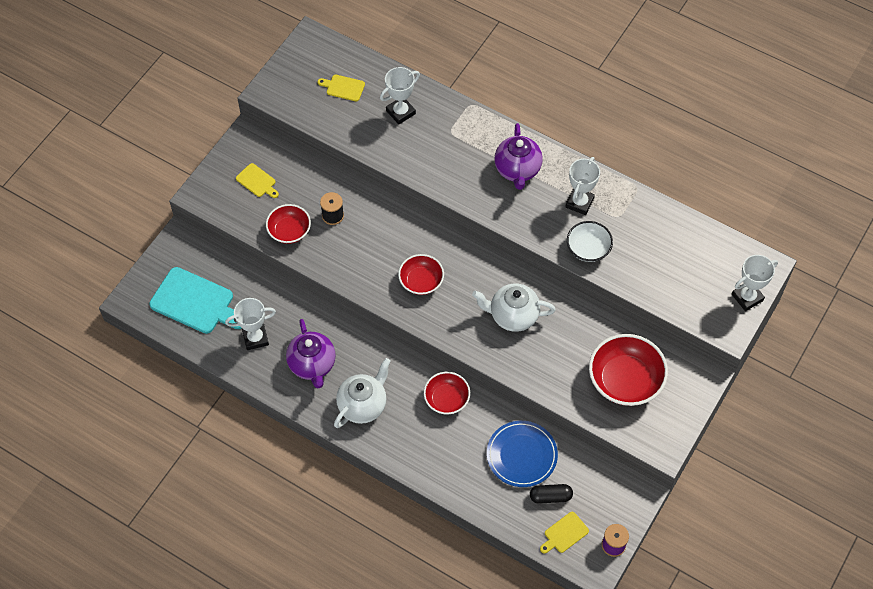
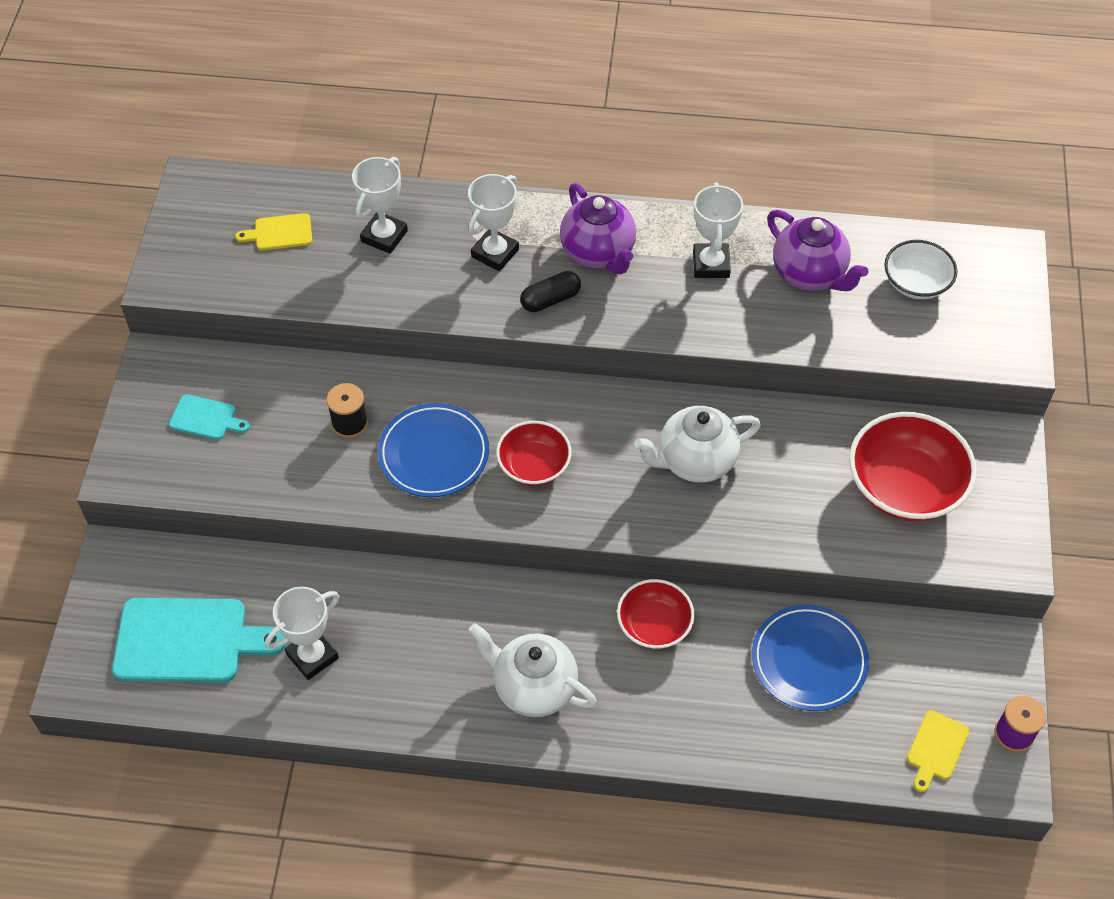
camera: 25 degrees left, 5 degrees down
yellow cutting board [236,163,279,198] -> turquoise cutting board [169,394,250,440]
red bowl [266,204,311,244] -> none
purple teapot [286,319,336,388] -> purple teapot moved to [767,210,868,291]
white teapot [334,358,390,428] -> white teapot turned 75 degrees counterclockwise [469,623,597,717]
black capsule [530,484,573,504] -> black capsule moved to [520,271,581,312]
white bowl [567,221,613,262] -> white bowl moved to [885,240,958,299]
white trophy [732,255,778,311] -> white trophy moved to [468,174,519,271]
none -> blue plate [378,403,489,497]

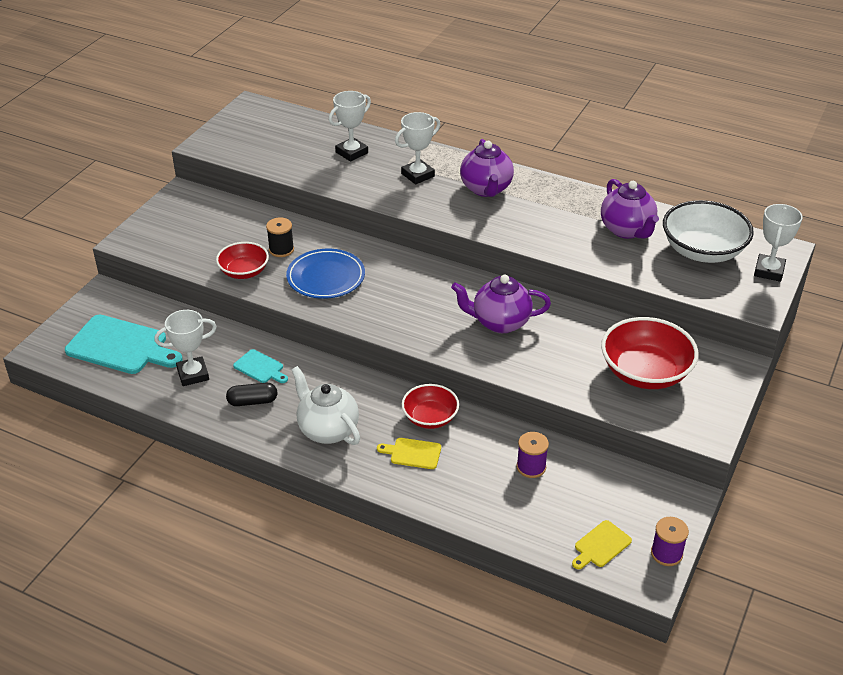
camera: 20 degrees right, 15 degrees down
turquoise cutting board [169,394,250,440] -> turquoise cutting board moved to [233,349,288,383]
yellow cutting board [235,213,312,250] -> yellow cutting board moved to [377,438,441,469]
red bowl [496,421,572,486] -> red bowl moved to [216,242,269,279]
black capsule [520,271,581,312] -> black capsule moved to [226,383,277,406]
white teapot [634,406,761,483] -> purple teapot [451,275,551,333]
white trophy [693,182,743,278] -> white trophy moved to [754,204,803,282]
blue plate [752,605,869,711] -> purple spool [516,432,549,478]
white bowl [885,240,958,299] -> white bowl [663,200,754,263], size x1.65

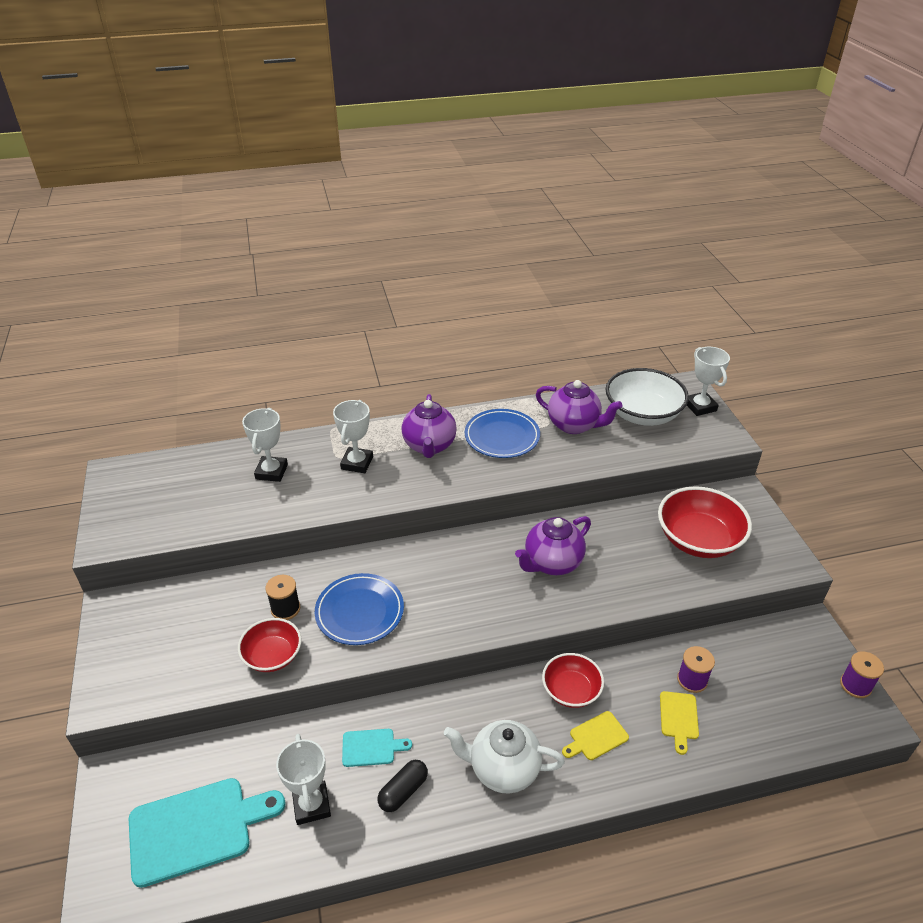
camera: 40 degrees left, 0 degrees up
white trophy [155,310,217,386] -> white trophy turned 45 degrees counterclockwise [276,734,331,825]
purple teapot [460,139,514,197] -> purple teapot turned 45 degrees clockwise [401,394,457,458]
yellow cutting board [572,520,632,569] -> yellow cutting board moved to [660,691,699,755]
none -> blue plate [465,409,540,458]

